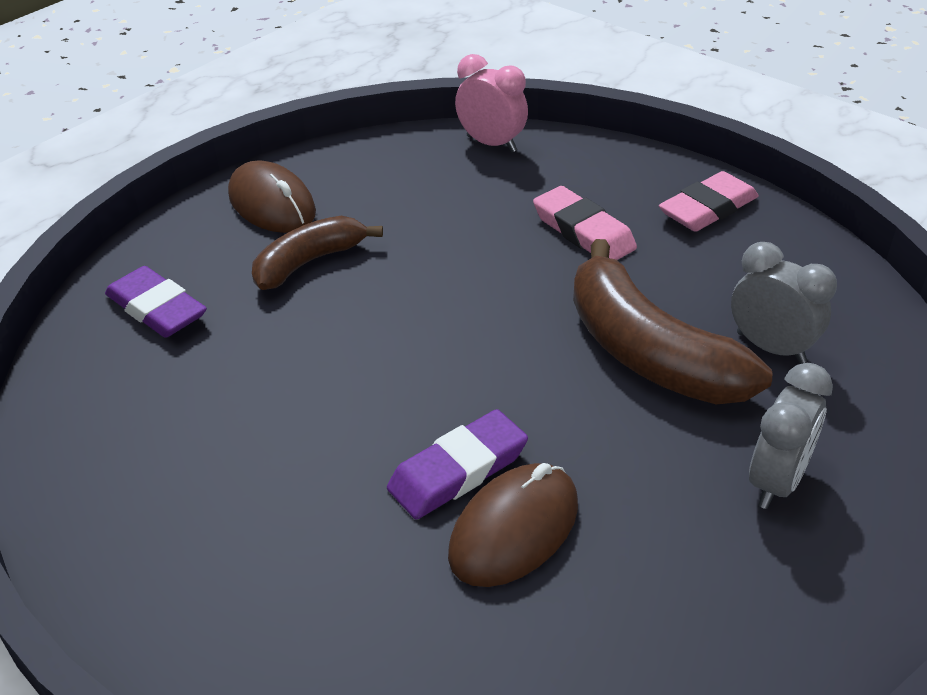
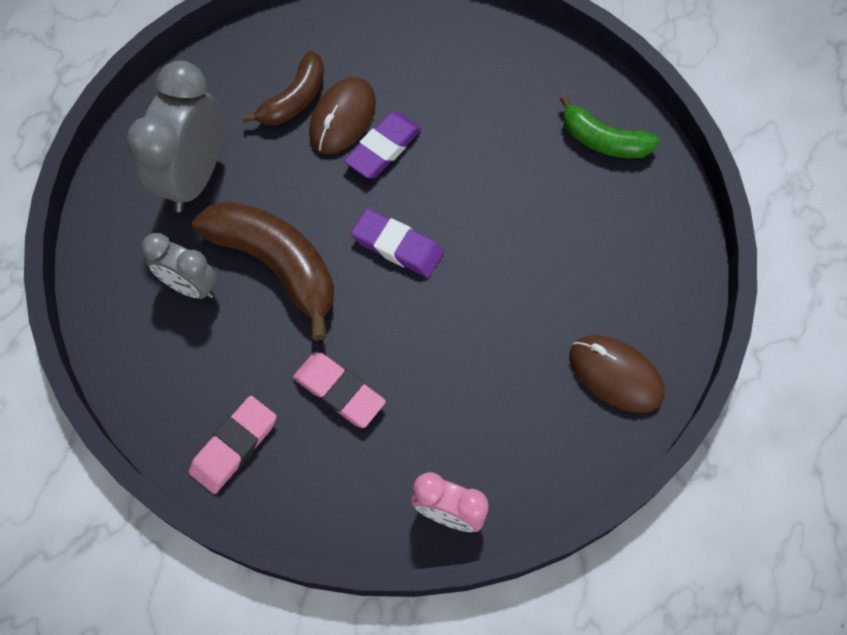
camera: 165 degrees right, 25 degrees up
purple eraser [105,266,207,338] -> purple eraser moved to [351,209,444,277]
brown banana [252,216,383,290] -> brown banana moved to [242,51,324,126]
grey clock [749,363,833,509] -> grey clock [127,61,223,212], size x1.69
none -> green banana [560,95,659,158]

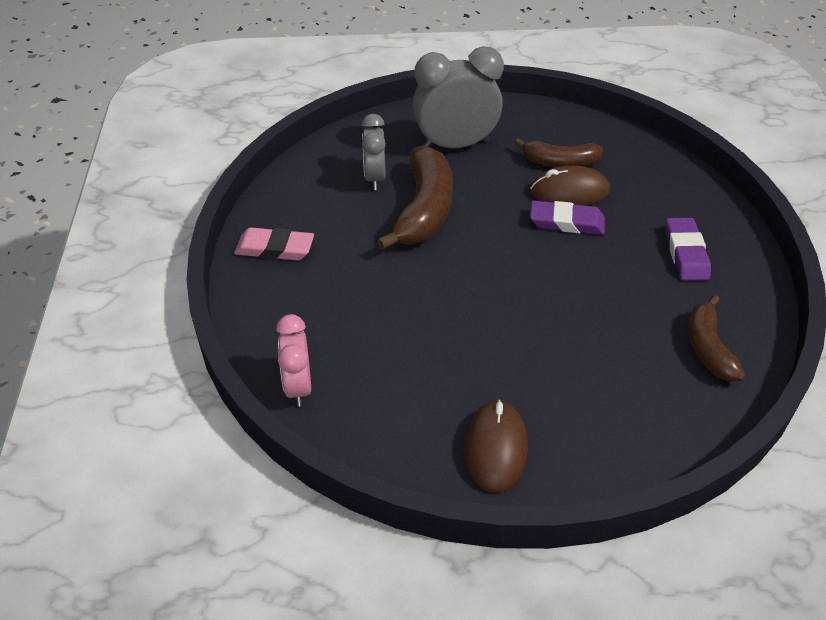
camera: 60 degrees right, 20 degrees down
pink eraser [293,352,386,428] -> none
purple eraser [351,209,444,277] -> purple eraser moved to [665,218,711,281]
green banana [560,95,659,158] -> brown banana [688,295,746,381]

